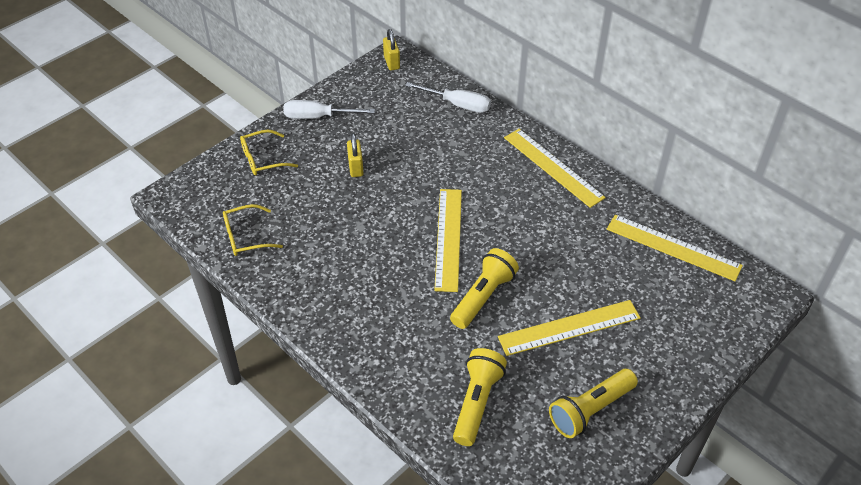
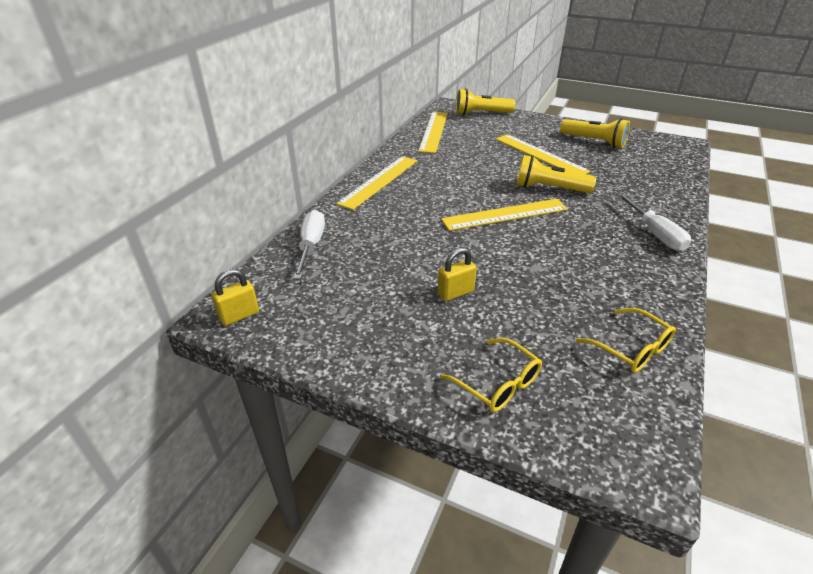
camera: 110 degrees left, 10 degrees down
white screwdriver [283,100,375,119] -> white screwdriver moved to [616,193,691,251]
yellow flashlight [453,348,507,446] -> yellow flashlight moved to [456,89,515,115]

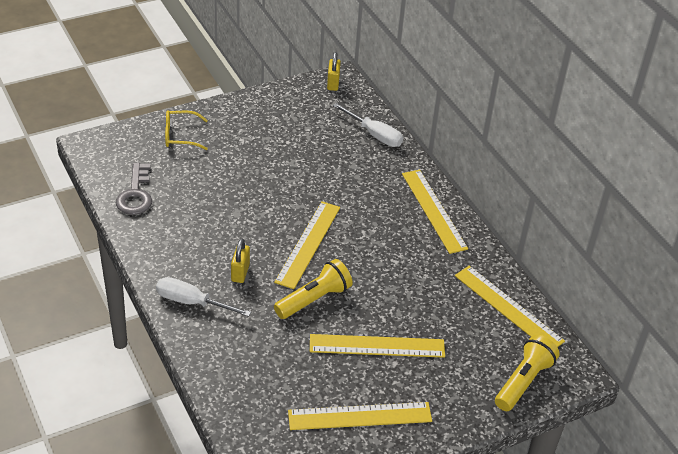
camera: 125 degrees right, 5 degrees up
yellow padlock [438,247,477,301] -> yellow padlock moved to [231,238,250,283]
yellow flashlight [560,118,630,148] -> yellow ruler [288,402,432,430]
yellow glasses [576,308,676,373] -> grey key [116,163,152,215]

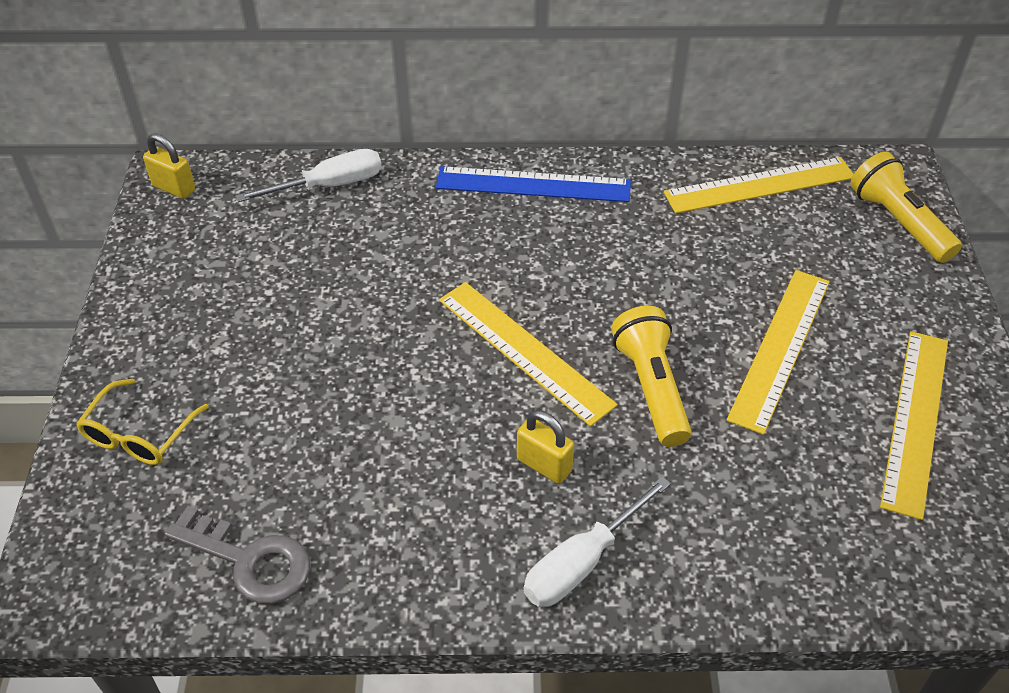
camera: 60 degrees left, 5 degrees up
yellow ruler [402,170,468,254] -> blue ruler [436,166,631,202]

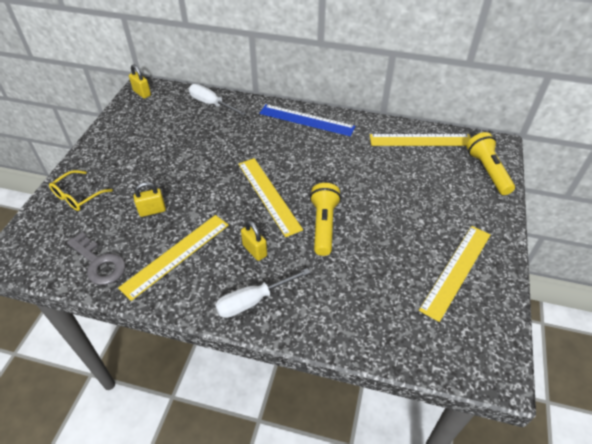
camera: 15 degrees right, 0 degrees up
white screwdriver [236,149,382,202] -> white screwdriver turned 135 degrees counterclockwise [189,84,246,116]
yellow ruler [727,270,830,435] -> yellow ruler moved to [118,215,229,301]
none -> yellow padlock [133,182,166,217]

